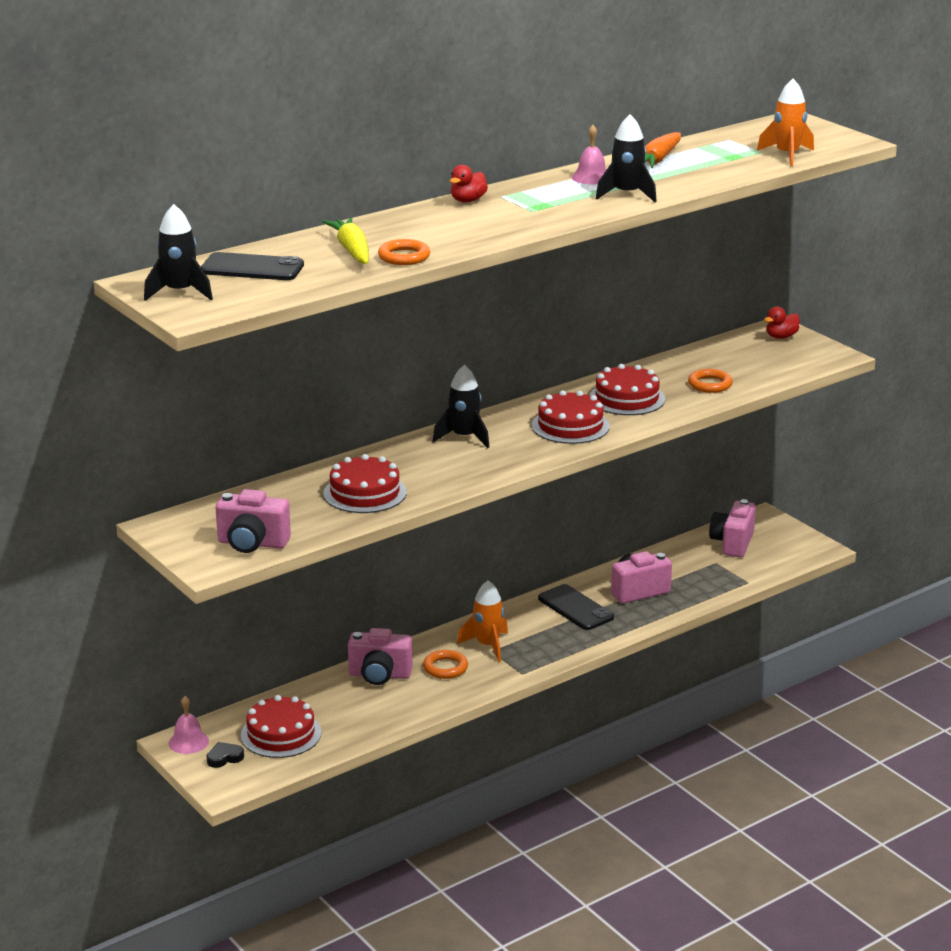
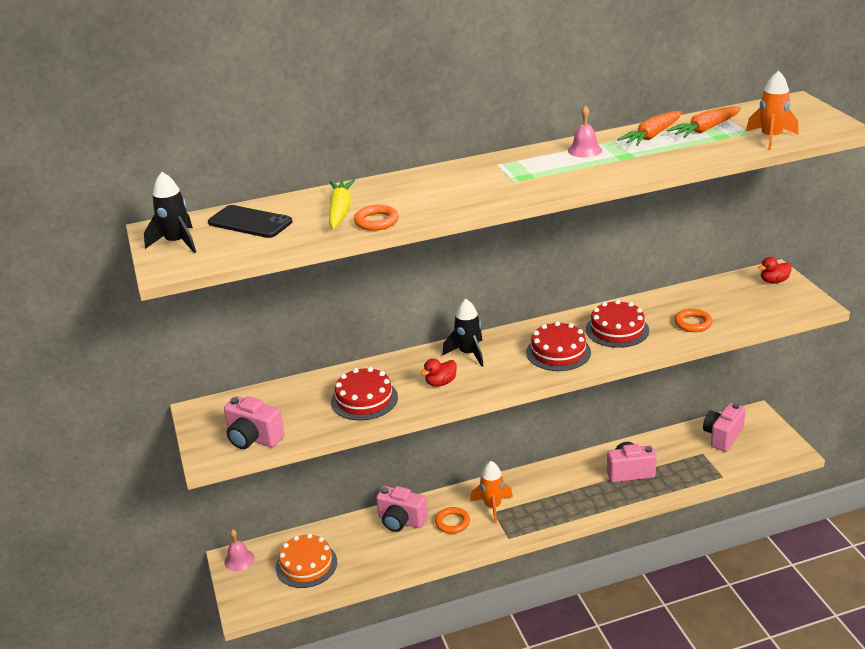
camera: 20 degrees right, 5 degrees up
black heart [207,742,244,768] -> none
red cake [241,695,321,758] -> orange cake [276,533,337,588]
red duck [450,165,488,202] -> red duck moved to [421,358,457,387]
black phone [538,584,614,630] -> none
black rocket [596,115,657,202] -> none
none -> orange carrot [667,106,741,138]

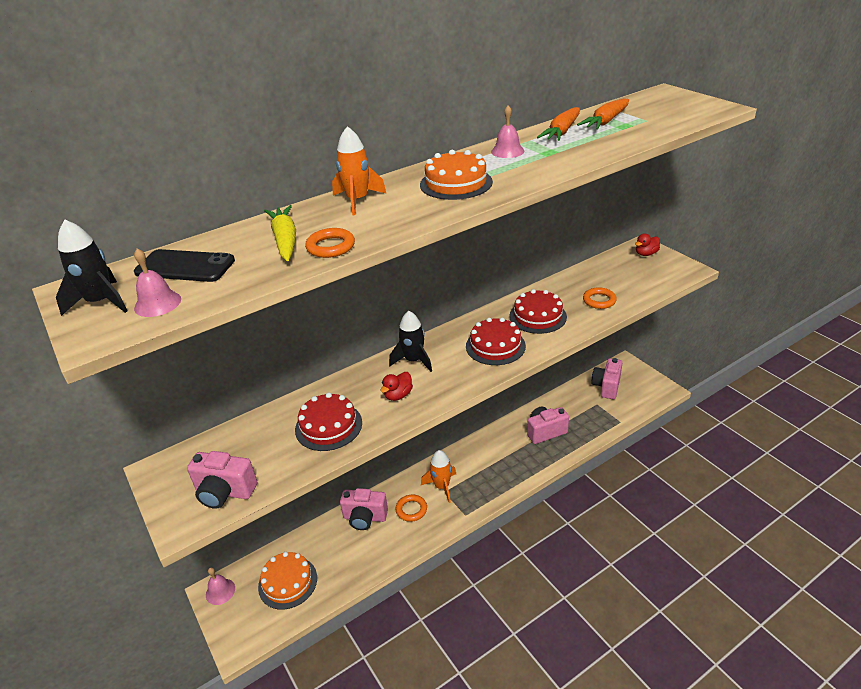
camera: 15 degrees left, 5 degrees up
orange rocket [746,71,798,150] -> orange rocket moved to [332,126,387,215]
none -> pink bell [134,249,181,317]
none -> orange cake [420,150,493,200]

